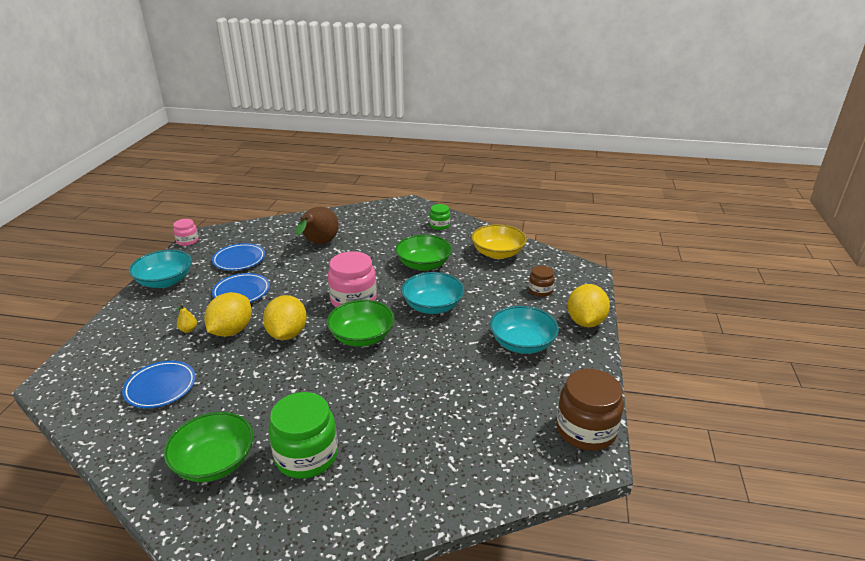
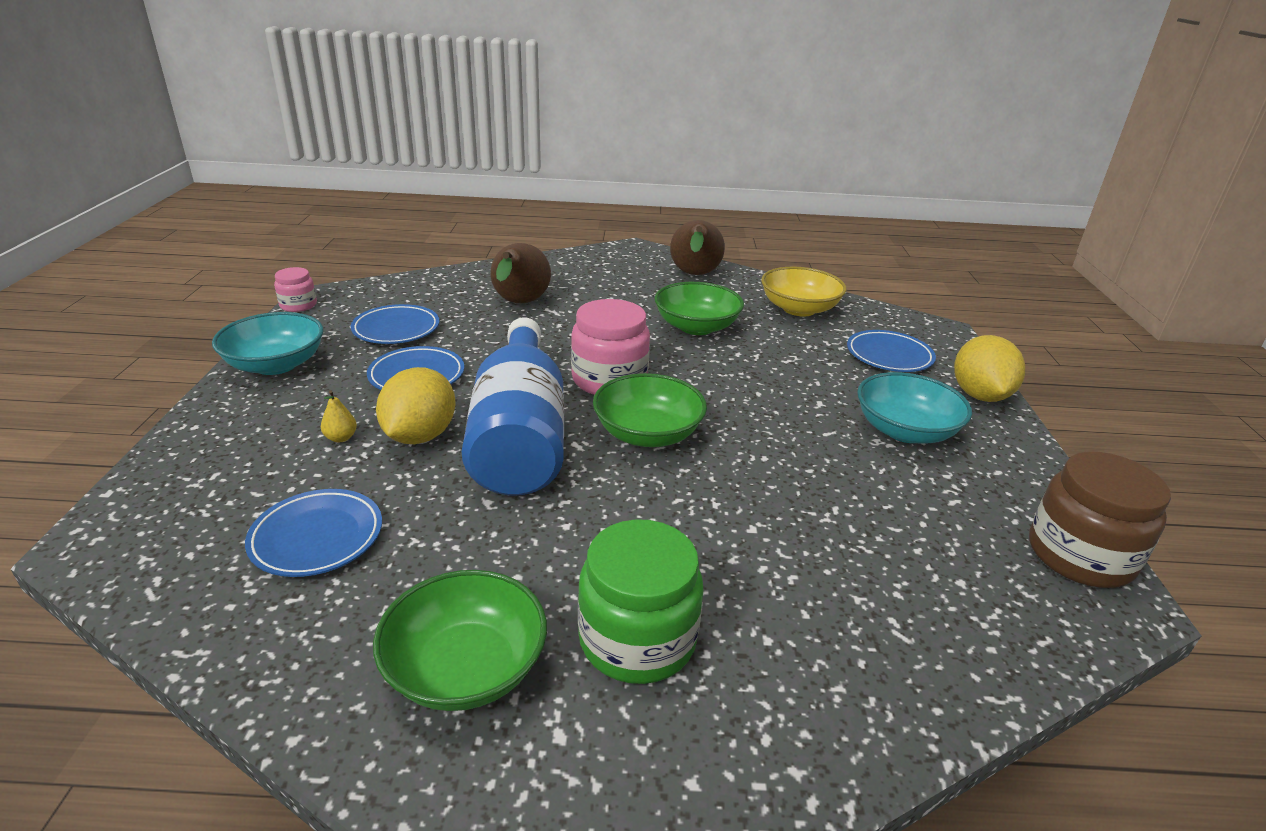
camera: 10 degrees left, 0 degrees up
yellow lemon [263,295,307,340] -> blue bottle [462,317,564,495]
turquoise bowl [401,272,464,314] -> none
green jar [429,204,450,230] -> brown pear [670,220,725,275]
brown jar [529,265,555,297] -> blue plate [847,330,936,372]

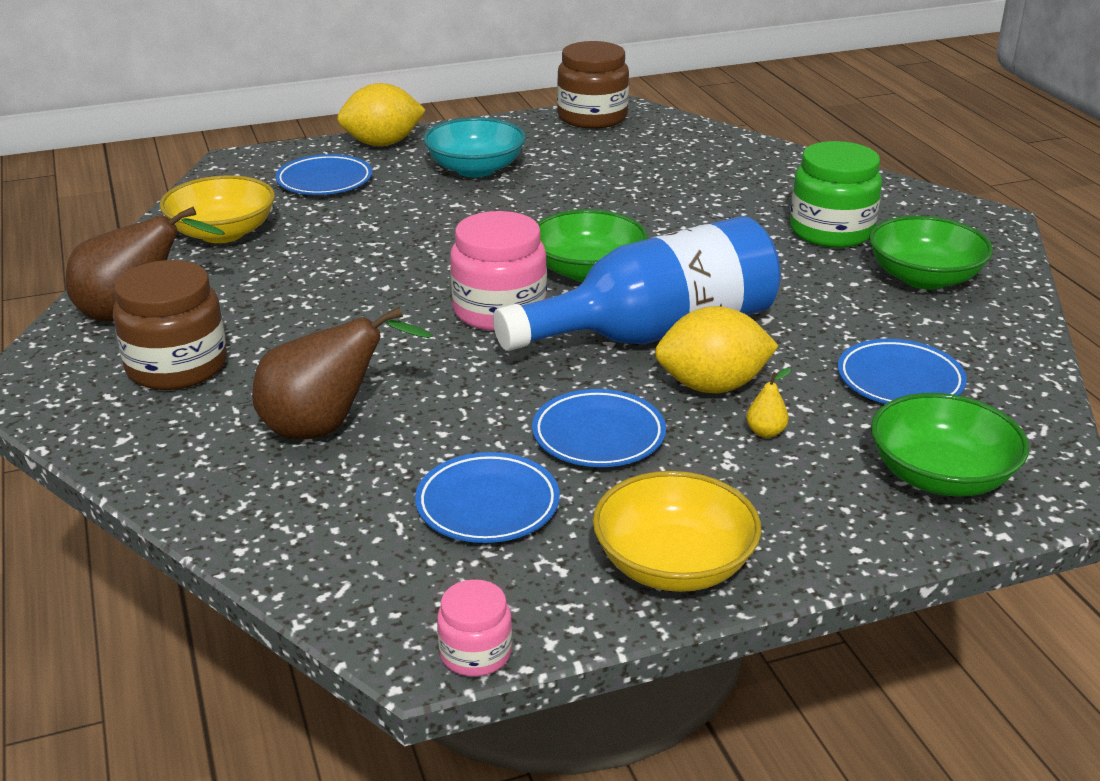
camera: 110 degrees left, 0 degrees up
turquoise bowl [212,312,323,375] -> yellow bowl [593,471,761,592]
green bowl [655,282,744,335] -> green bowl moved to [871,393,1029,496]
none -> brown jar [113,260,227,390]

